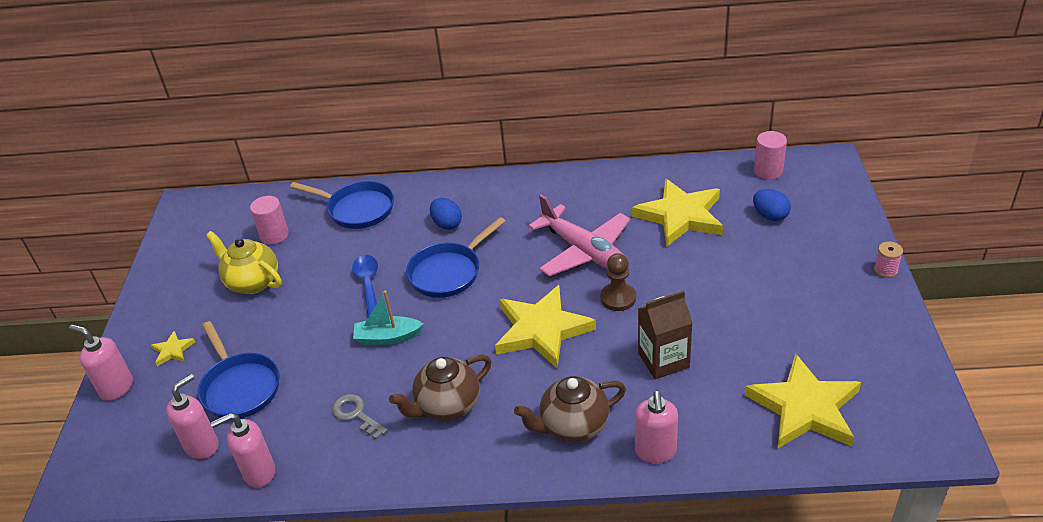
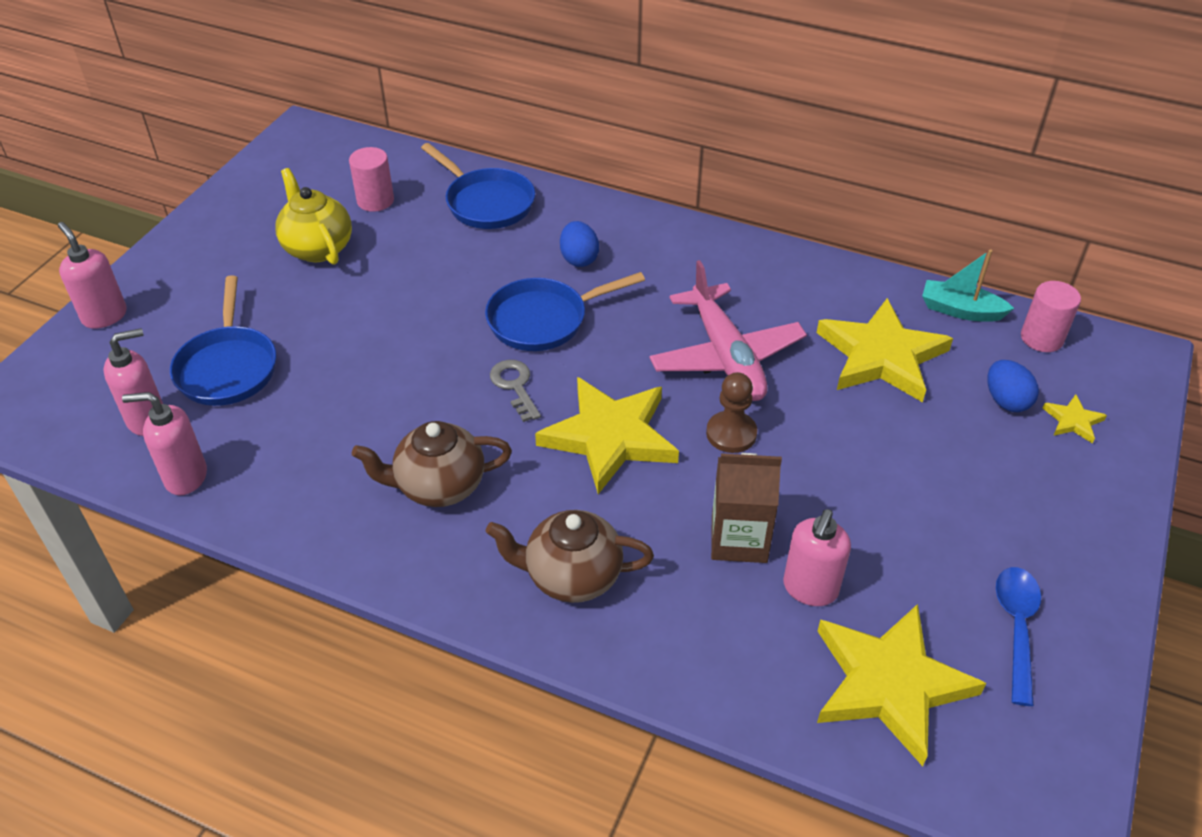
camera: 20 degrees right, 5 degrees up
yellow star [151,331,195,366] -> yellow star moved to [1043,394,1107,444]
grey key [332,394,388,440] -> grey key moved to [490,360,541,422]
blue spoon [352,255,378,318] -> blue spoon moved to [996,567,1041,706]
turquoise boat [353,291,424,345] -> turquoise boat moved to [922,249,1014,322]
pink soap dispenser [635,391,678,463] -> pink soap dispenser moved to [783,509,851,606]
pink spool [874,242,903,278] -> none

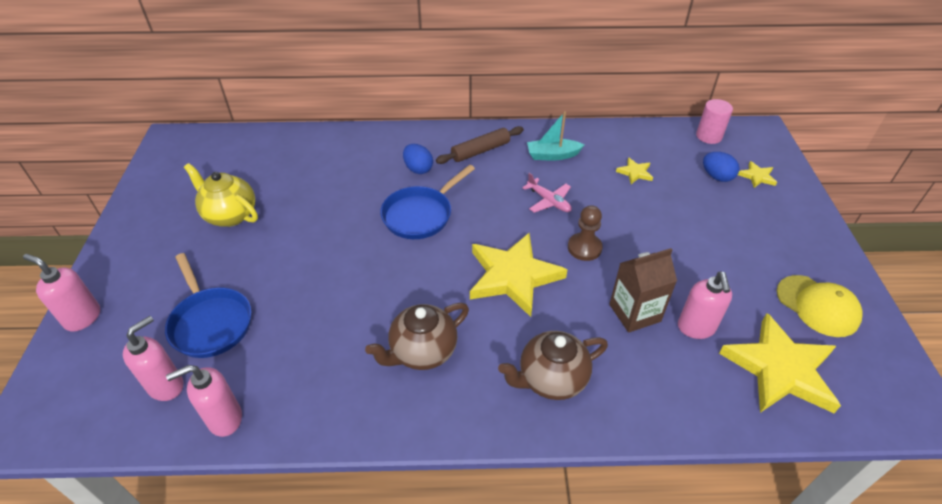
camera: 25 degrees left, 0 degrees up
pink cylinder [349,147,394,212] -> none
blue pan [421,143,535,229] -> none
grey key [490,360,541,422] -> none
pink plane [649,260,807,401] -> pink plane [522,173,572,213], size x0.51
yellow star [817,298,953,402] -> yellow star [616,157,653,184], size x0.43
turquoise boat [922,249,1014,322] -> turquoise boat moved to [527,111,584,160]
blue spoon [996,567,1041,706] -> yellow cap [777,275,862,337]
none -> brown rolling pin [436,126,524,164]

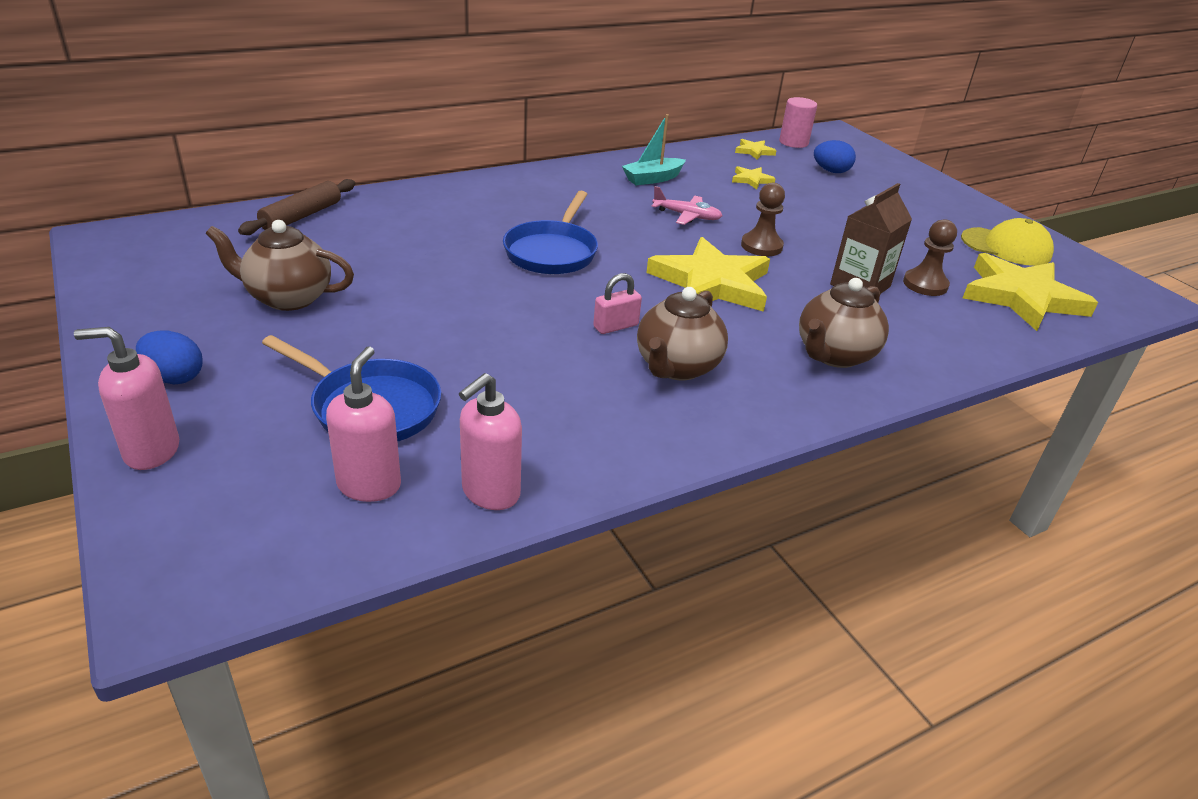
camera: 30 degrees left, 10 degrees down
yellow teapot [184,163,258,227] -> brown teapot [205,220,354,311]
blue egg [403,144,433,174] -> blue egg moved to [136,330,203,385]
brown rolling pin [436,126,524,164] -> brown rolling pin moved to [238,179,355,235]
pink soap dispenser [678,272,732,339] -> brown pawn [903,219,957,296]
yellow star [738,161,777,188] -> yellow star moved to [735,139,777,160]
none -> pink padlock [593,273,642,334]

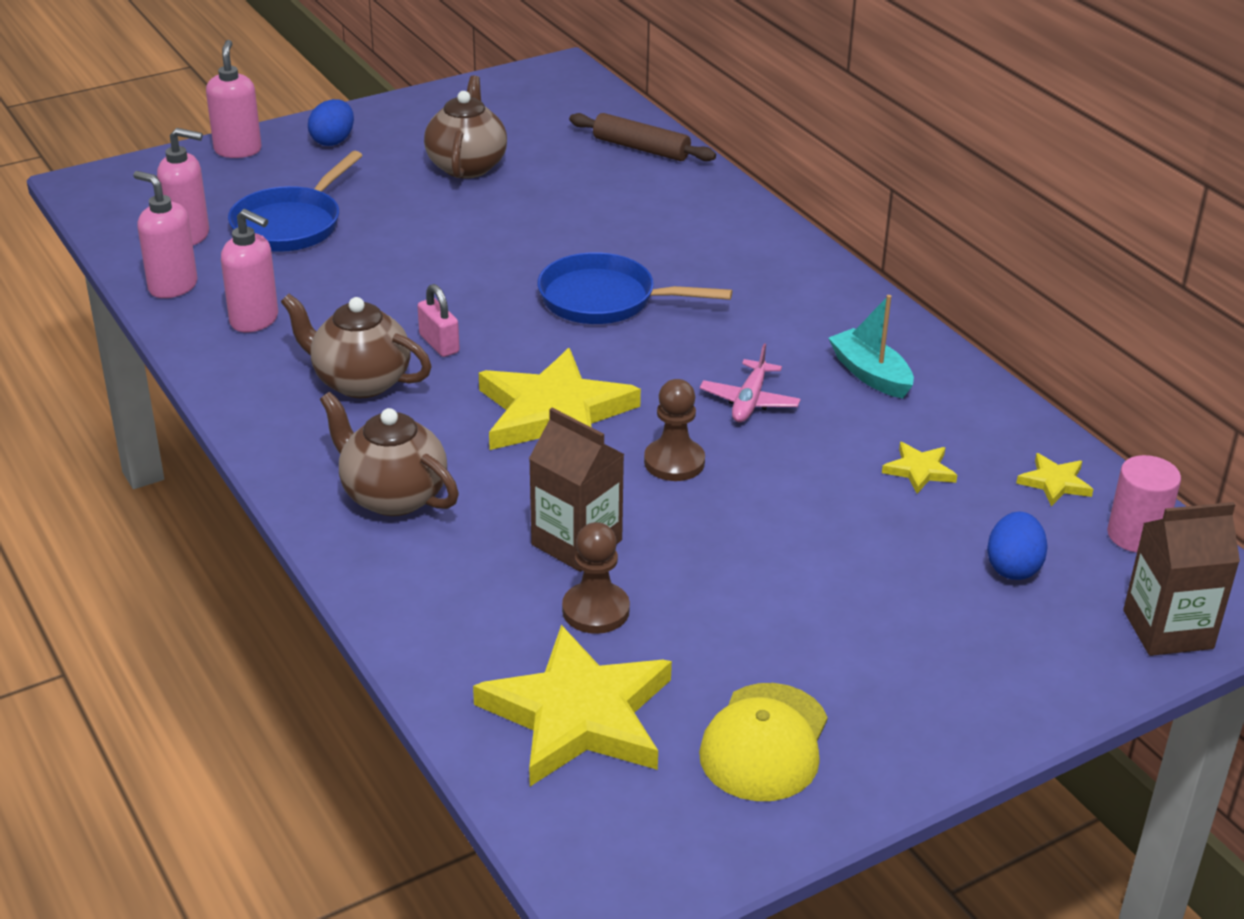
camera: 90 degrees right, 0 degrees up
none -> pink soap dispenser [221,209,278,333]
none -> brown carton [1123,502,1240,656]

